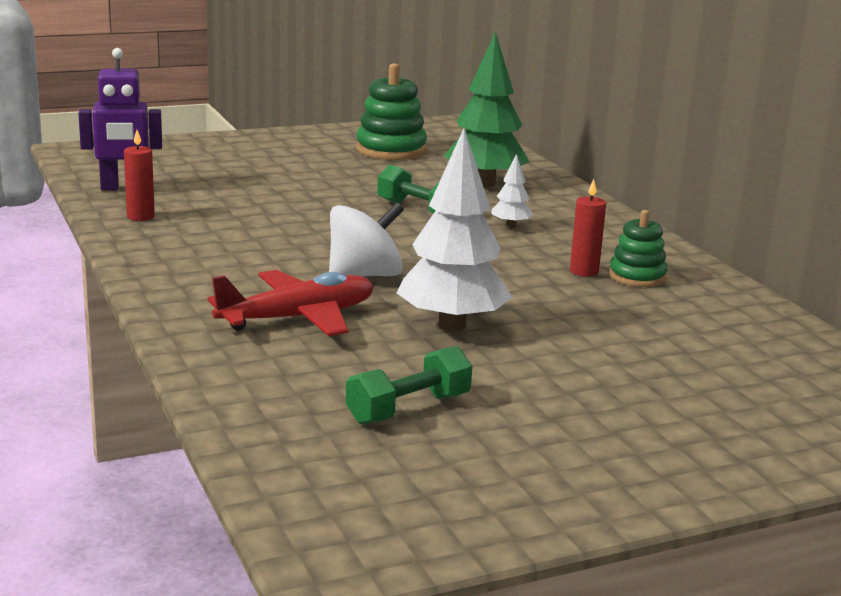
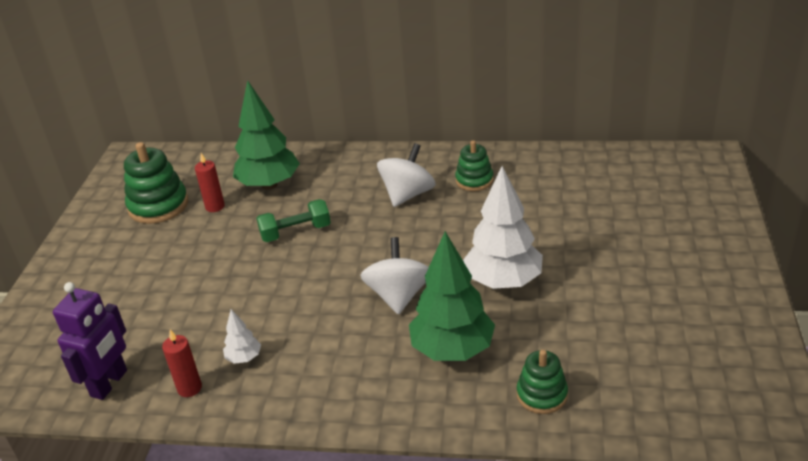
camera: 55 degrees left, 15 degrees up
red plane [208,270,374,336] -> green tree [409,231,495,361]
green dumbbell [346,346,472,425] -> none
white tree [491,153,533,228] -> white tree moved to [223,309,261,364]
red candle [570,179,606,277] -> red candle moved to [195,153,225,212]
none -> white spinning top [377,143,436,207]
none -> green stacking toy [517,350,568,414]

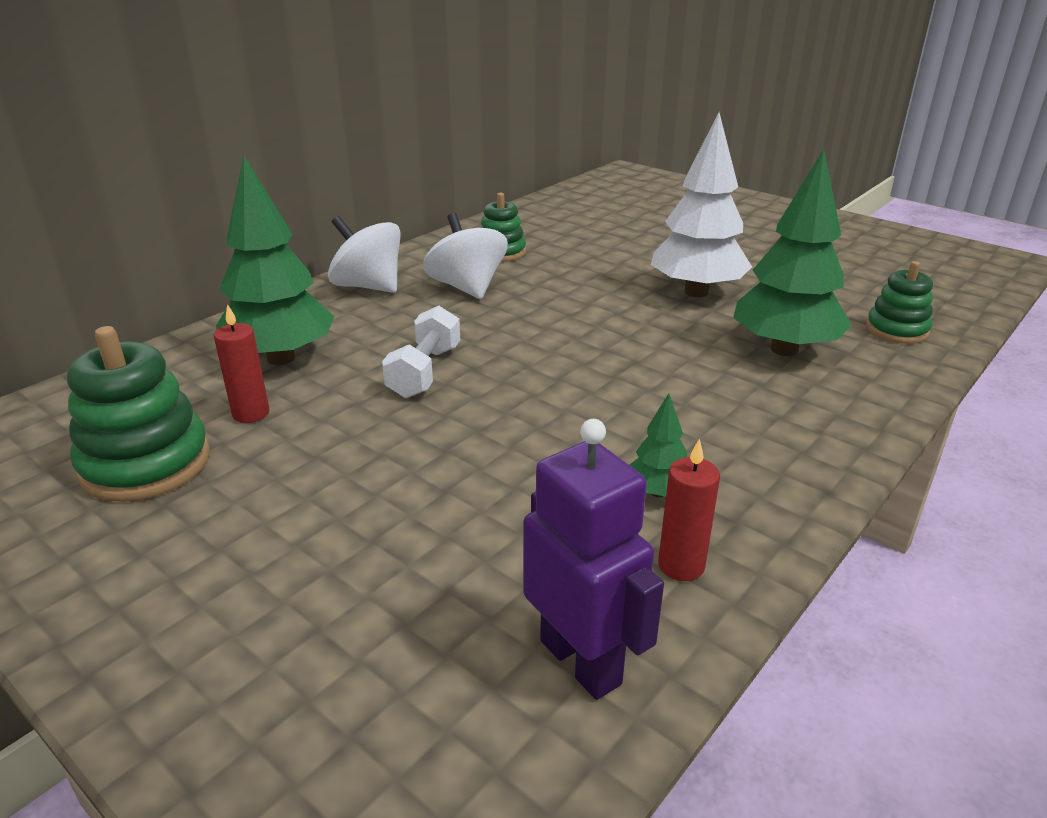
camera: 60 degrees left, 5 degrees down
white tree [223,309,261,364] -> green tree [629,393,687,497]
green dumbbell [256,199,331,242] -> white dumbbell [382,306,460,398]
white spinning top [360,237,429,315] -> white spinning top moved to [328,216,401,293]

